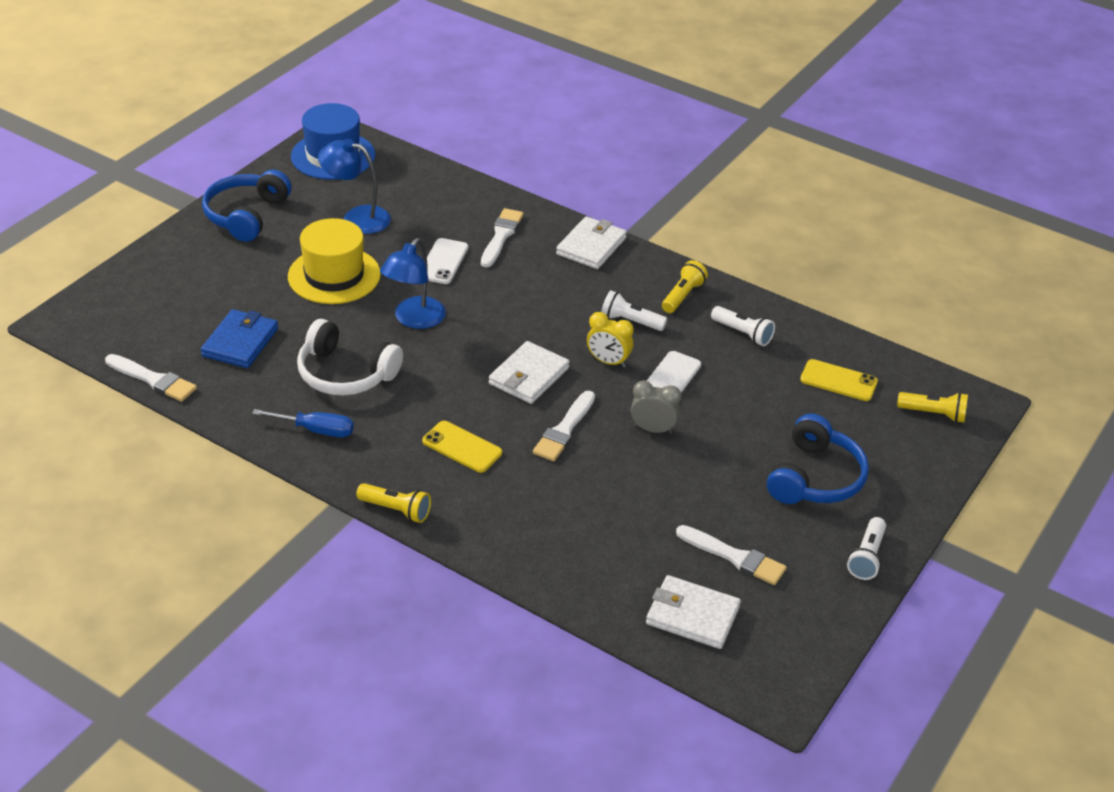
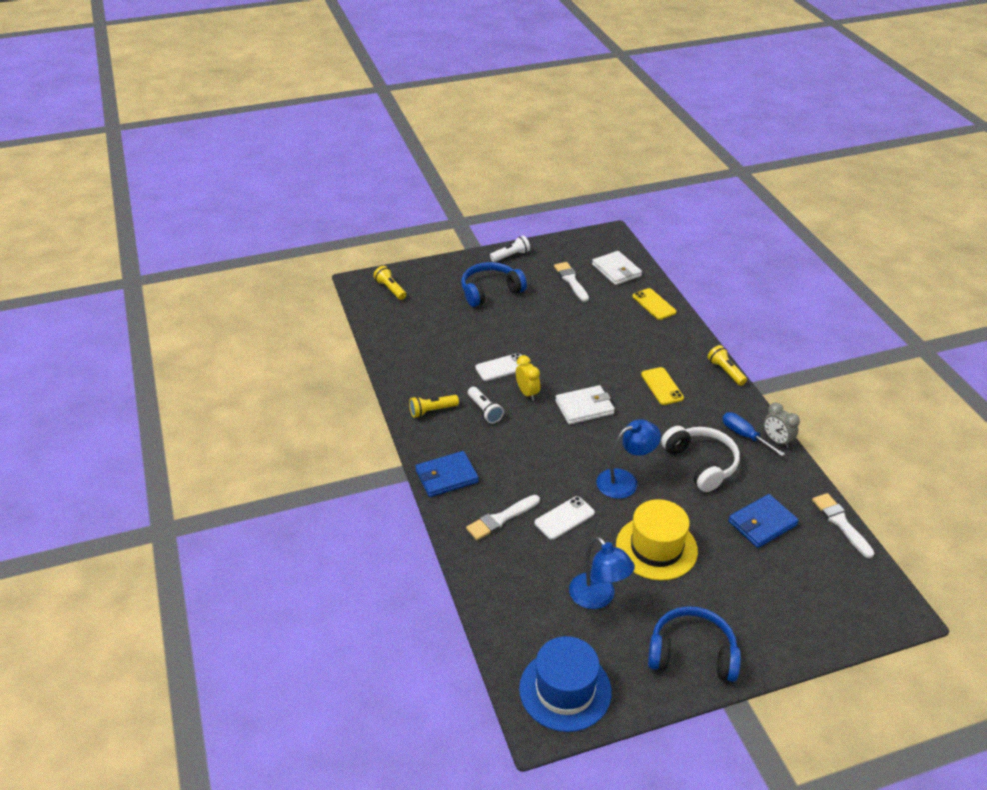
camera: 140 degrees left, 0 degrees up
blue headphones [202,169,292,242] -> blue headphones turned 135 degrees counterclockwise [648,606,741,682]
white brush [533,391,595,461] -> none
white wallet [556,216,627,269] -> blue wallet [415,451,479,497]
grey clock [631,380,681,434] -> grey clock moved to [764,402,800,448]
white flashlight [711,306,775,346] -> none
yellow phone [800,359,878,401] -> yellow phone moved to [633,288,676,320]

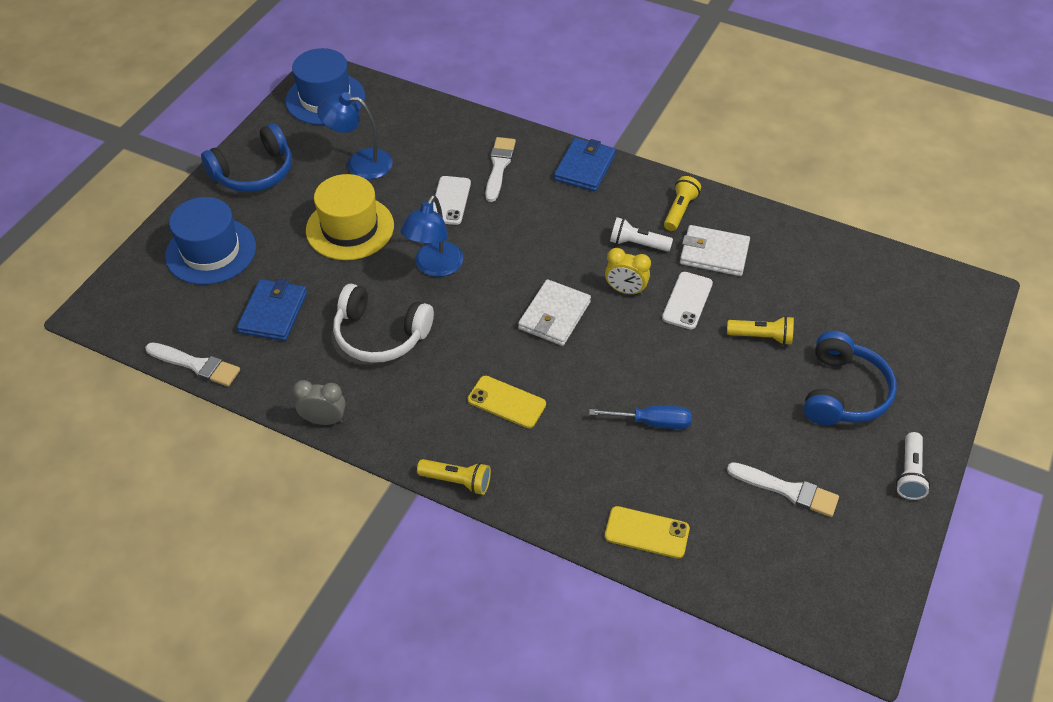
camera: 135 degrees right, 10 degrees up
yellow flashlight [373,266,406,300] -> yellow flashlight moved to [727,316,794,345]
white wallet [592,251,642,285] -> white wallet moved to [680,225,750,276]
blue screwdriver [722,412,785,456] -> blue screwdriver moved to [589,406,692,429]
none -> blue hat [165,197,256,285]

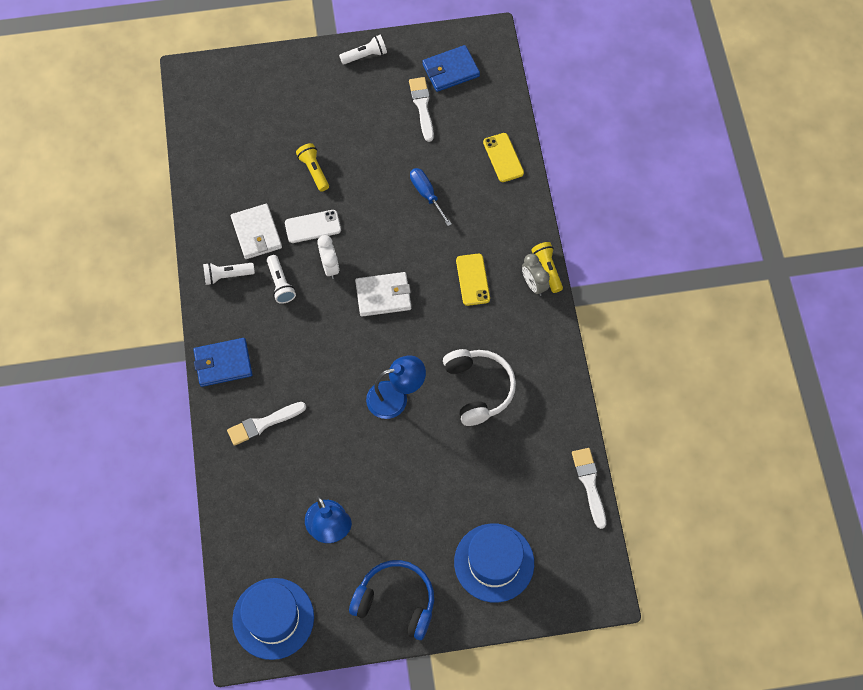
camera: 125 degrees left, 15 degrees up
blue wallet [237,279,307,341] -> blue wallet moved to [422,45,480,92]
grey clock [293,380,346,425] -> grey clock moved to [522,254,550,296]
yellow hat [306,174,394,260] -> none
white phone [433,176,471,225] -> none
yellow clock [605,248,651,295] -> white clock [318,235,339,279]
yellow flashlight [664,176,701,231] -> white flashlight [203,263,255,285]
blue headphones [804,331,897,425] -> none

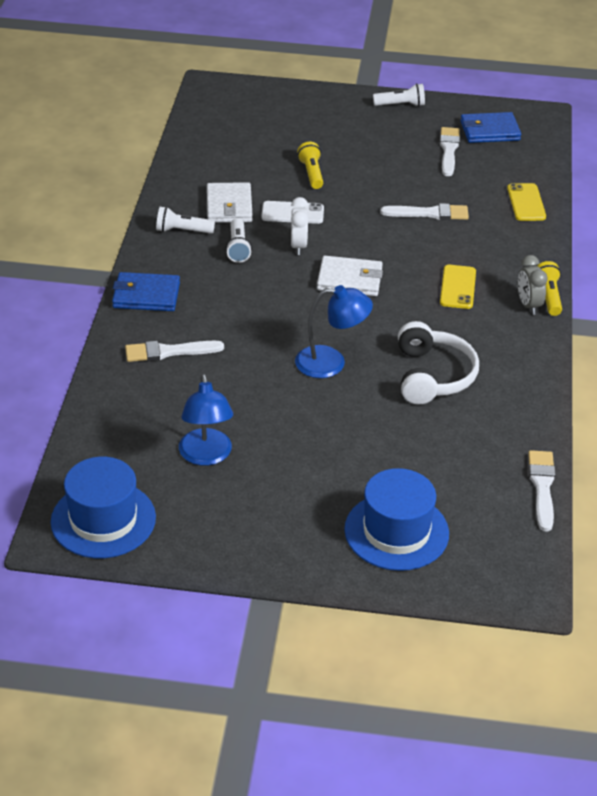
camera: 15 degrees right, 25 degrees down
blue headphones [349,560,434,640] -> none
blue screwdriver [410,168,452,226] -> white brush [381,203,469,220]

